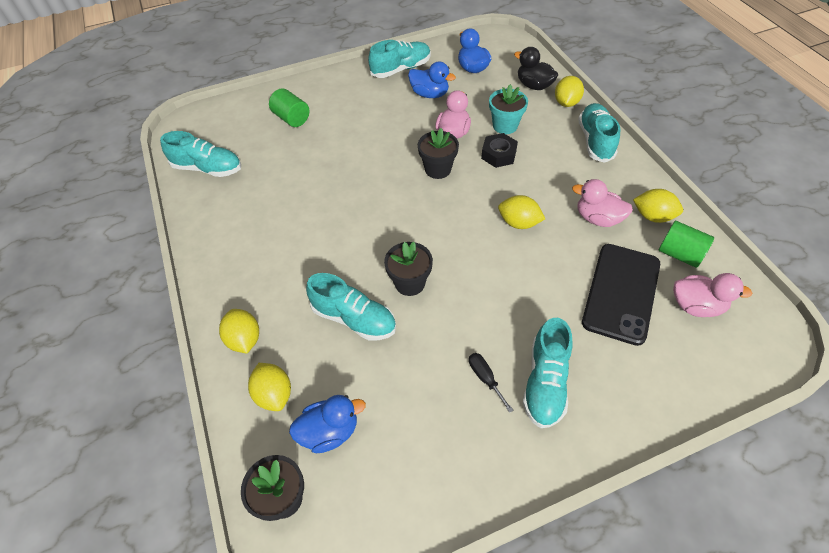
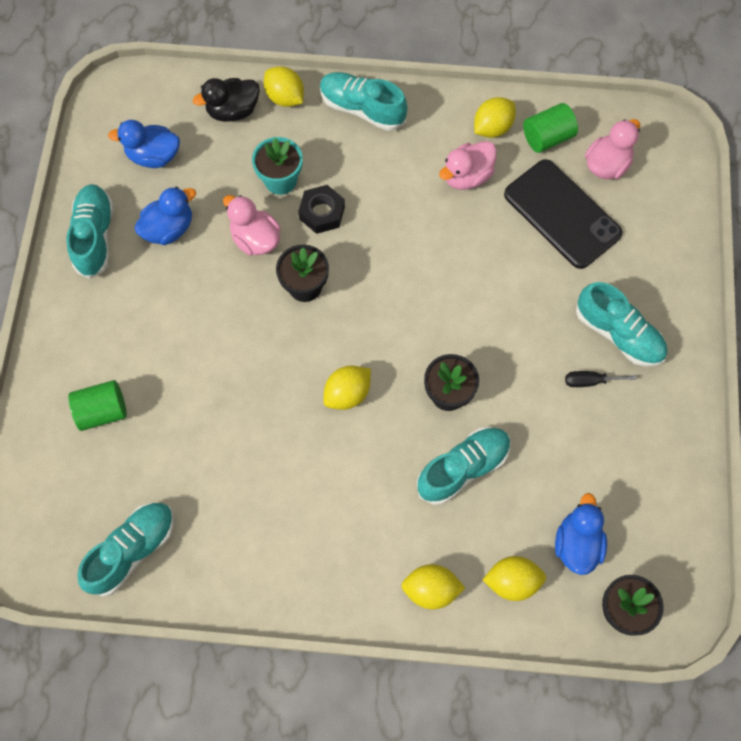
camera: 65 degrees left, 15 degrees up
yellow lemon [498,195,545,229] -> yellow lemon moved to [323,366,371,410]

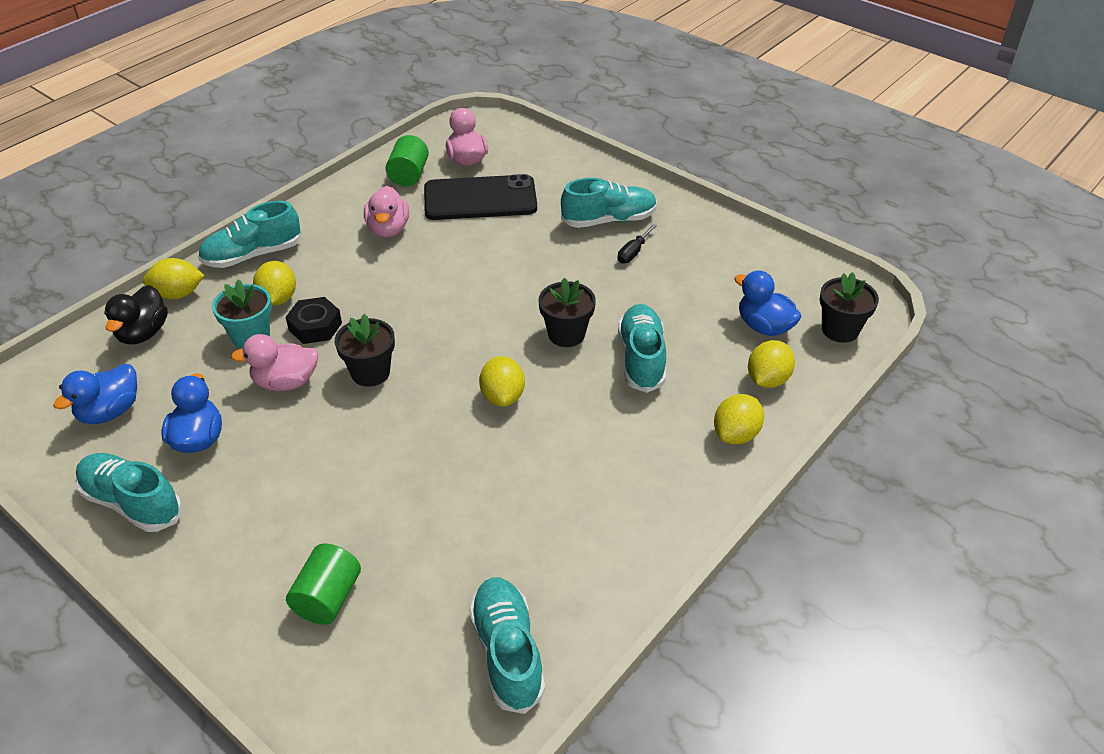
camera: 55 degrees left, 25 degrees down
yellow lemon [474,97,516,138] -> yellow lemon moved to [253,261,296,306]

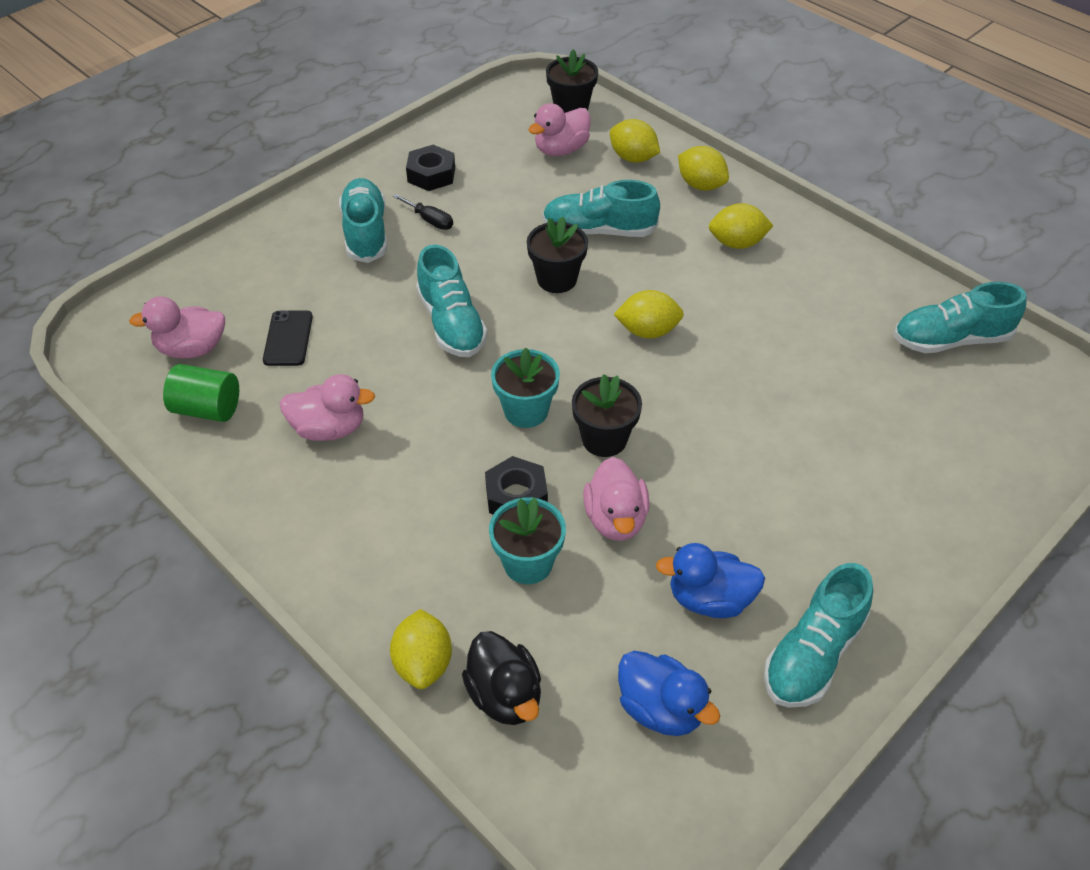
camera: 85 degrees left, 5 degrees up
black duck [104,285,168,344] -> black duck turned 45 degrees clockwise [462,631,541,725]
turquoise shoe [198,201,302,268] -> turquoise shoe moved to [416,244,488,357]
yellow lemon [253,261,296,306] -> yellow lemon moved to [709,203,774,249]
green cylinder [286,543,361,625] -> none
black phone [424,174,537,220] -> black phone [263,311,313,366], size x0.51
blue duck [734,270,802,336] -> pink duck [529,103,591,156]
none -> black nut [406,145,455,191]
none -> turquoise flower pot [491,348,560,428]

